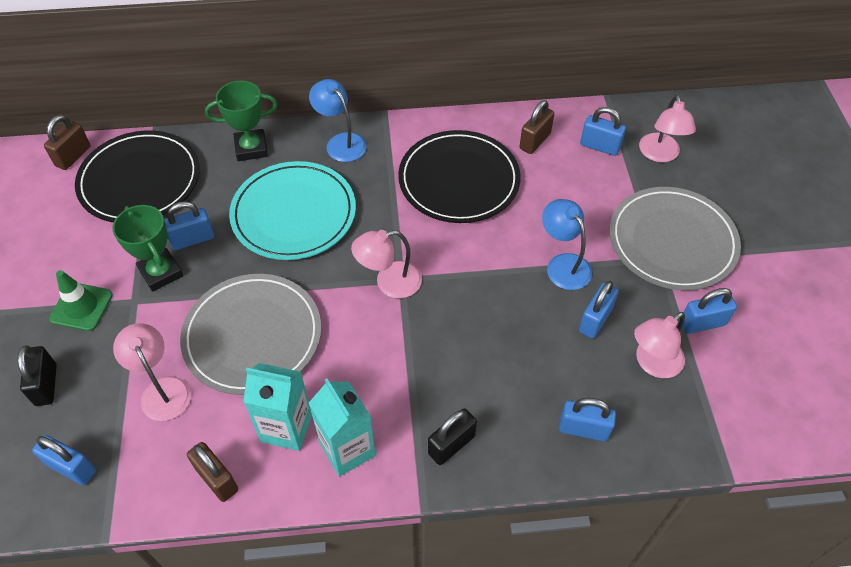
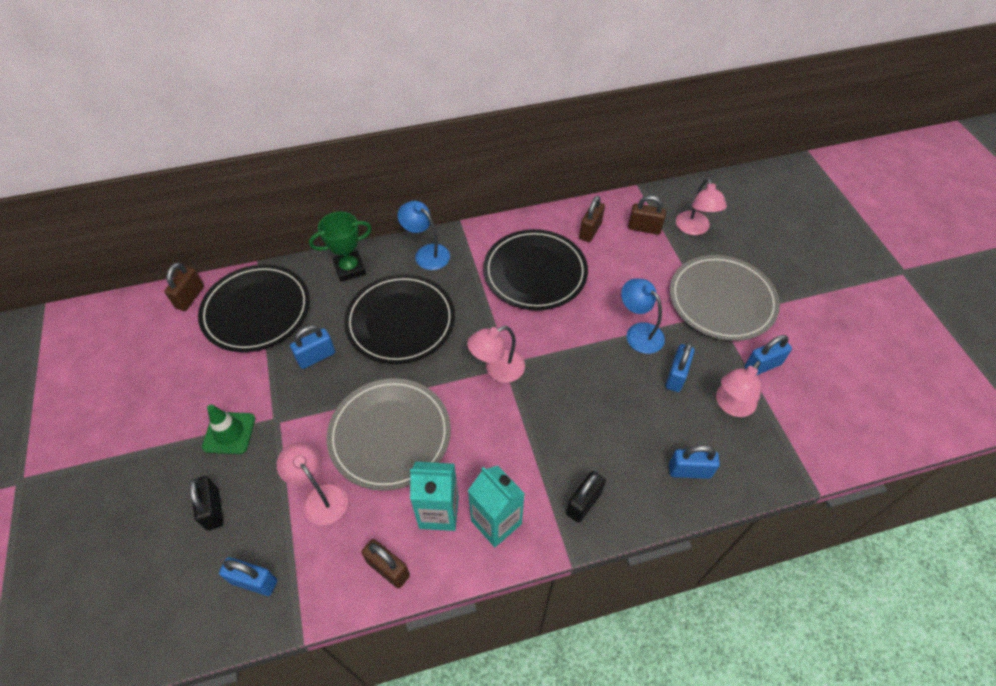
camera: 10 degrees left, 0 degrees up
green trophy [112,205,183,292] -> none
turquoise plate [229,161,356,260] -> black plate [344,274,455,364]
blue padlock [580,107,626,156] -> brown padlock [628,195,666,235]

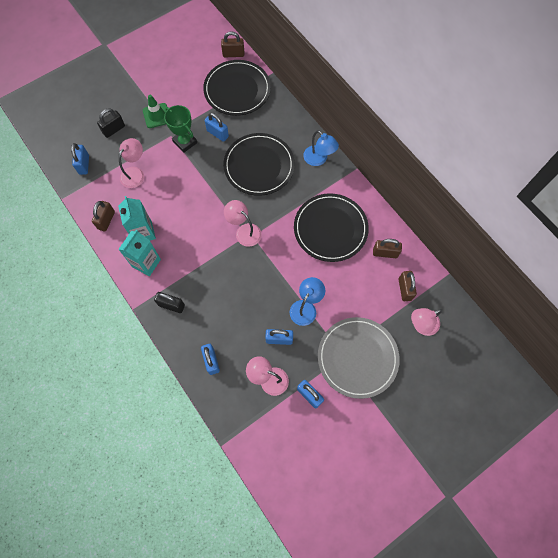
camera: 70 degrees right, 15 degrees up
green trophy [309,211,372,282] -> green trophy moved to [164,105,197,153]
grey plate [326,378,451,491] -> none
blue lamp [398,201,450,270] -> blue lamp turned 120 degrees clockwise [303,130,339,166]

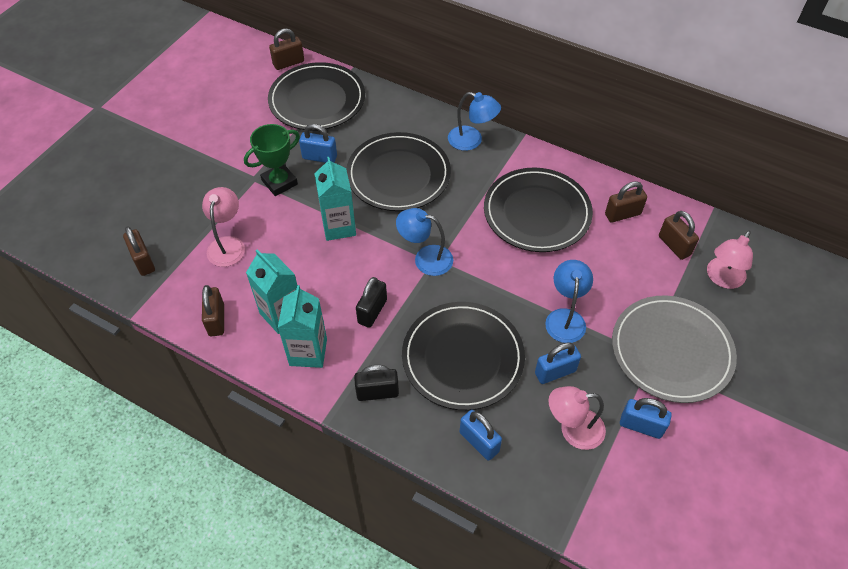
camera: 25 degrees left, 15 degrees down
blue padlock [71,143,89,175] -> brown padlock [123,226,155,276]
black padlock [97,108,125,138] -> black padlock moved to [356,277,387,328]
green traffic cone [143,95,167,128] -> none
green trophy [164,105,197,153] -> green trophy turned 60 degrees counterclockwise [244,124,300,196]
pink lamp [224,200,262,247] -> blue lamp [396,208,453,276]
none -> turquoise carton [314,157,356,241]
none -> black plate [402,302,525,410]

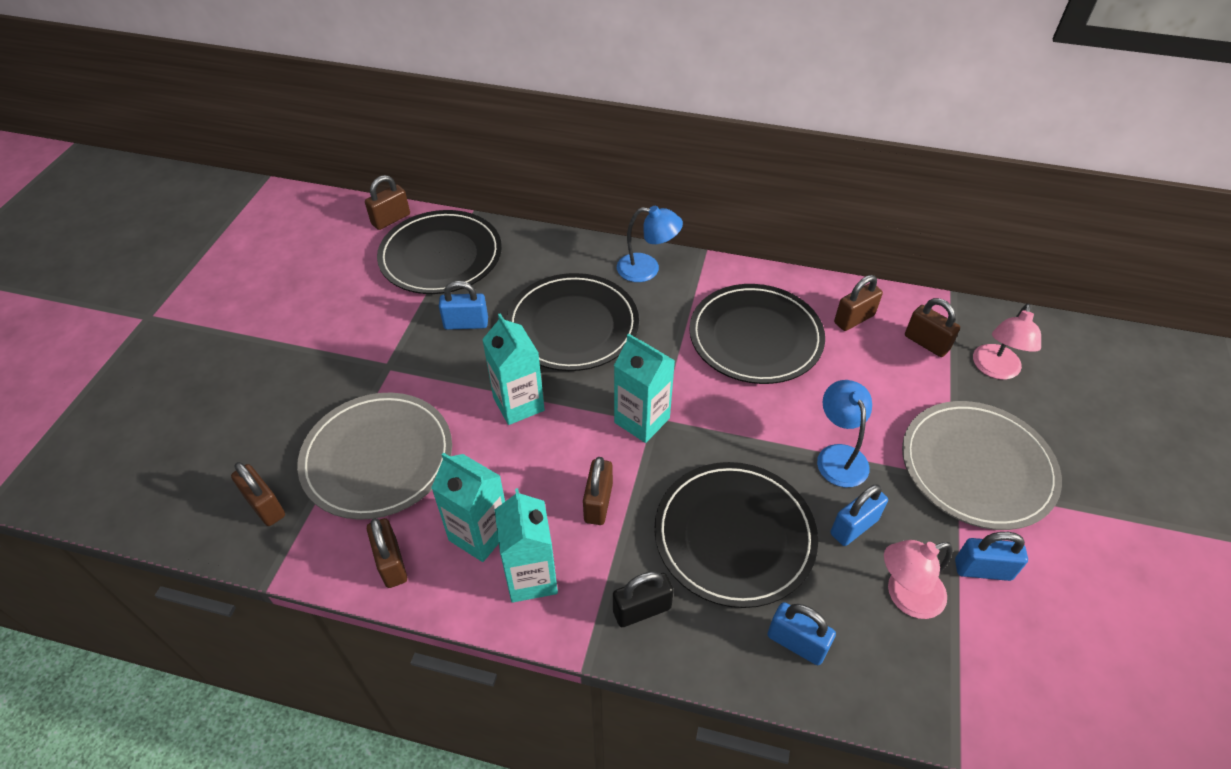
camera: 15 degrees left, 5 degrees down
pink lamp [202,187,245,267] -> grey plate [297,393,452,520]
green trophy [244,124,300,196] -> none
black padlock [356,277,387,328] -> brown padlock [583,457,613,525]
blue lamp [396,208,453,276] -> turquoise carton [614,334,675,443]

